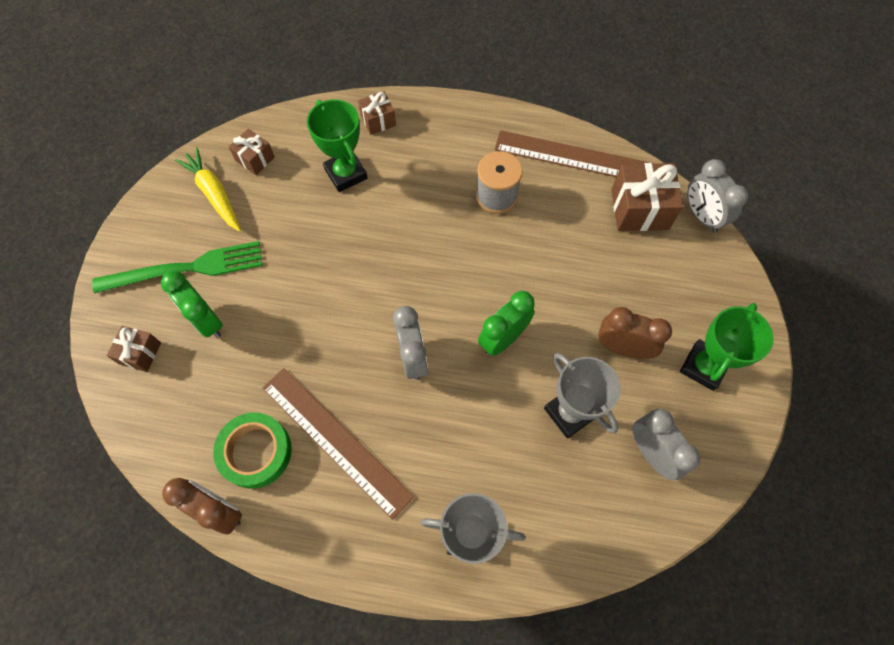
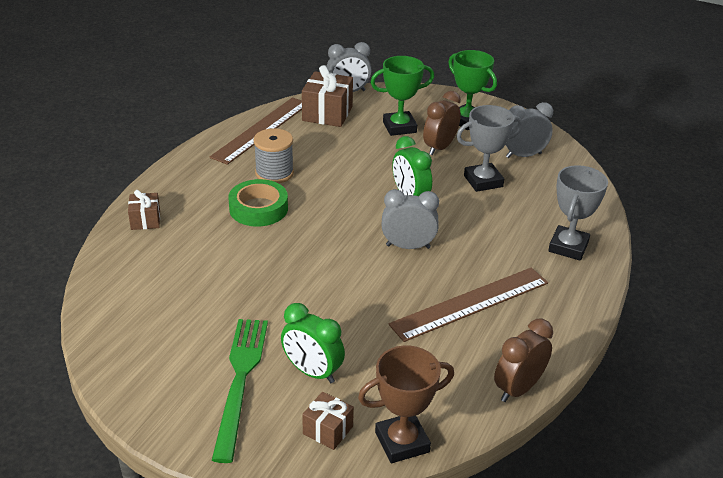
camera: 75 degrees left, 30 degrees down
green clock [161,271,223,338] -> green clock turned 60 degrees clockwise [281,303,345,383]
yellow carrot [175,147,241,232] -> none
green tape [213,412,292,489] -> green tape moved to [228,179,288,227]
brown gift [229,129,275,175] -> none
green trophy [307,99,368,192] -> green trophy moved to [370,56,434,136]
none -> brown trophy [358,346,454,463]

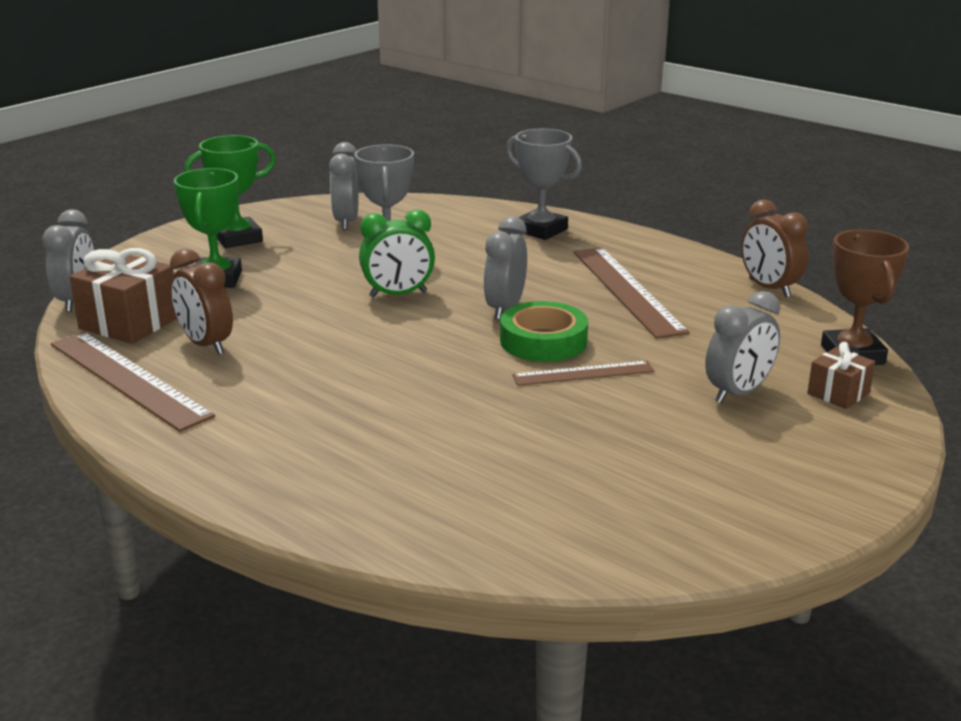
camera: 75 degrees left, 10 degrees down
brown gift [128,190,160,230] -> none
green fork [212,319,268,463] -> none
green tape [228,179,288,227] -> green tape moved to [500,301,588,362]
grey spool [253,128,294,183] -> none
green clock [281,303,345,383] -> grey clock [705,291,780,403]
brown clock [423,91,461,155] -> brown clock moved to [170,248,233,355]
none -> brown ruler [512,361,655,386]

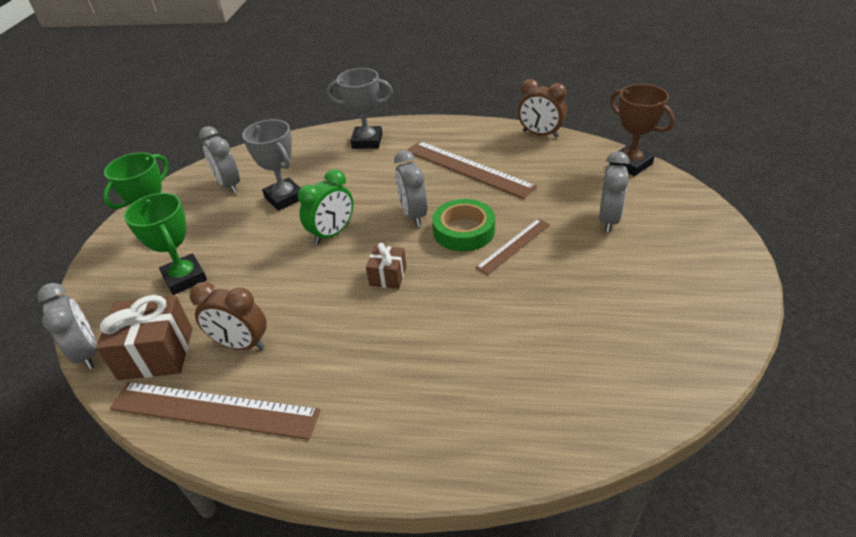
camera: 30 degrees left, 15 degrees up
brown gift [807,342,875,409] -> brown gift moved to [366,243,407,289]

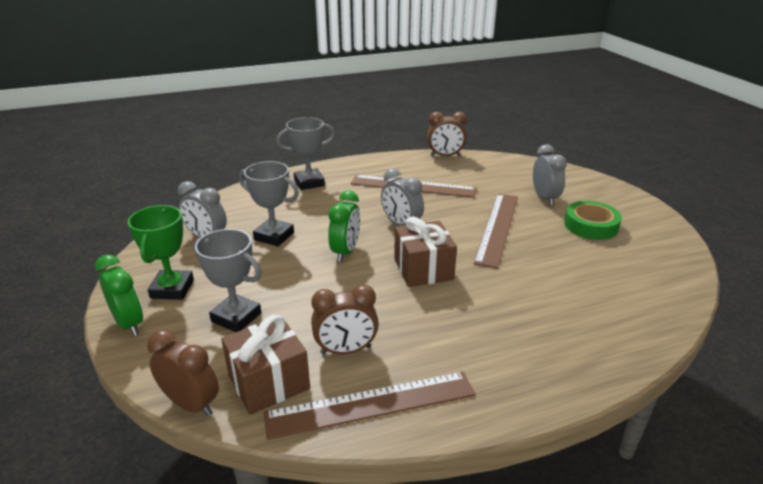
camera: 30 degrees left, 10 degrees down
grey clock [37,283,97,369] -> brown clock [147,330,219,416]
green trophy [124,193,207,295] -> grey trophy [193,229,262,332]
brown gift [366,243,407,289] -> brown gift [394,216,457,287], size x1.74
green tape [432,199,495,251] -> green tape moved to [564,201,622,240]
brown ruler [476,219,550,275] -> brown ruler [474,194,518,269], size x1.74
brown trophy [609,84,675,176] -> none
none -> green clock [95,255,143,336]

